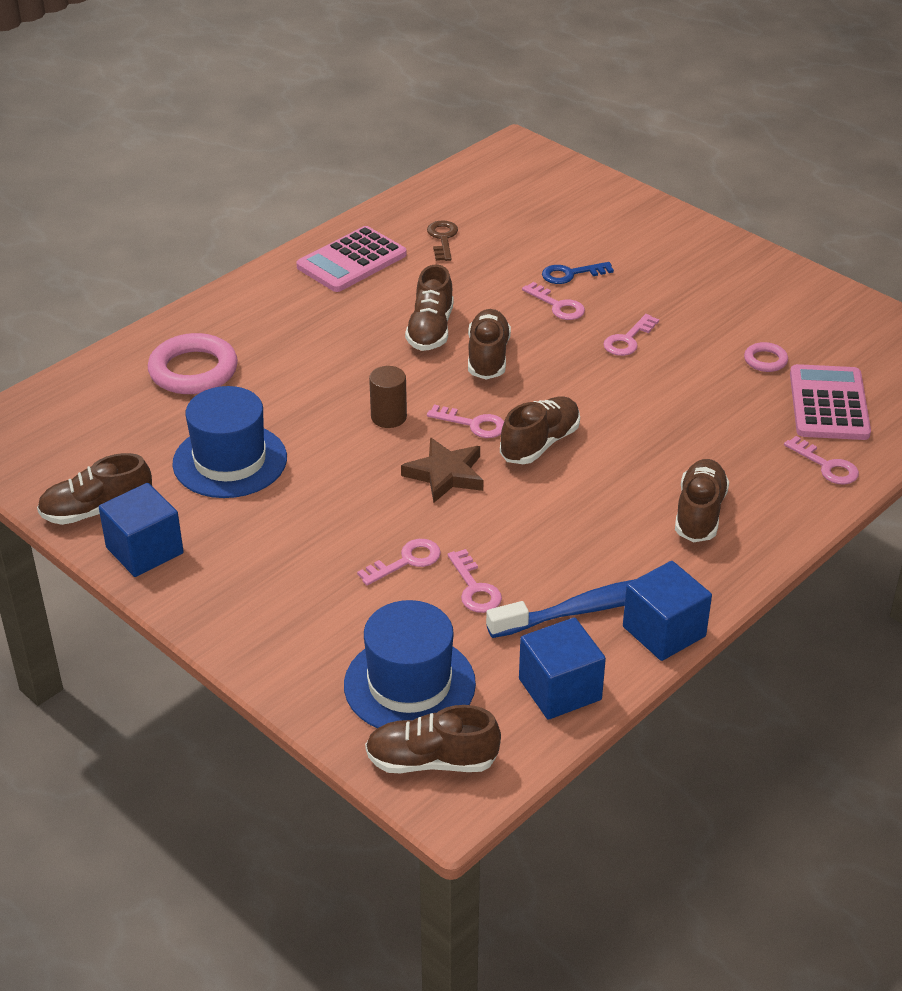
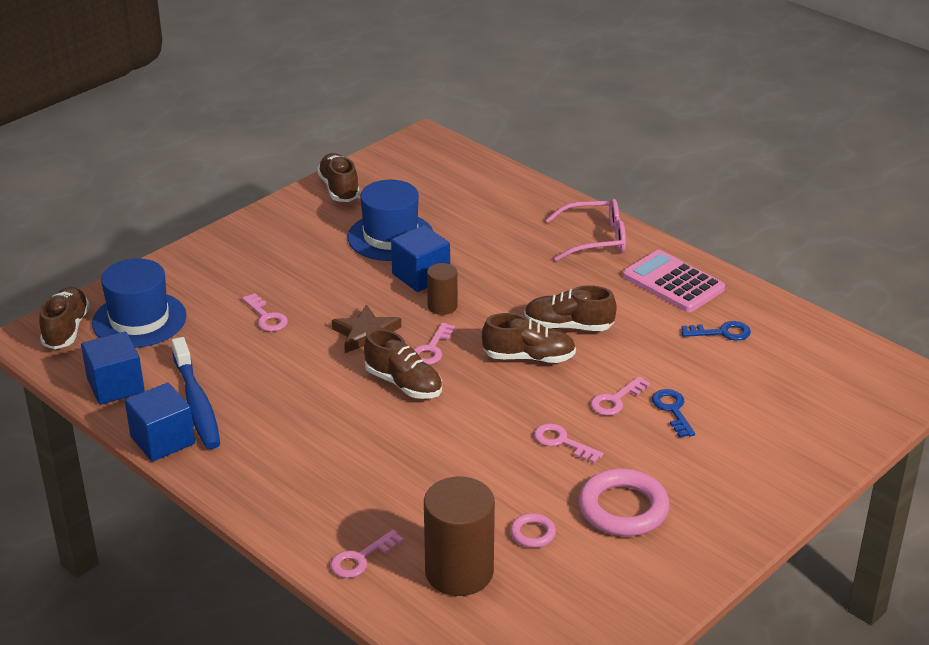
camera: 90 degrees right, 5 degrees down
blue cube [99,483,184,577] -> blue cube moved to [391,225,450,292]
pink ring [148,333,238,394] -> pink ring moved to [578,469,670,536]
brown key [427,221,458,261] -> blue key [681,321,751,341]
pink key [448,549,502,613] -> none
brown shoe [675,459,729,542] -> none
pink calculator [790,364,871,440] -> brown cylinder [424,477,495,596]
none -> pink glasses [545,199,626,261]

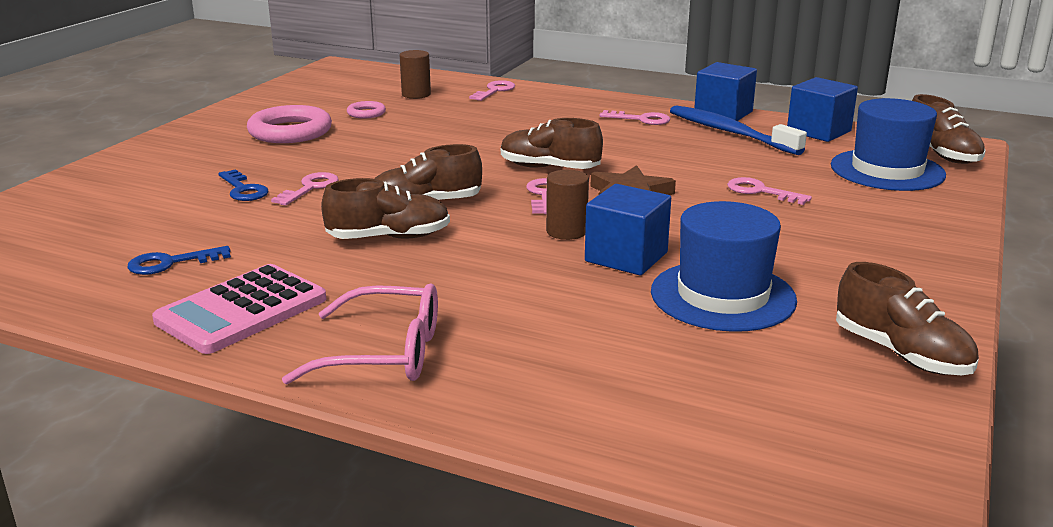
camera: 160 degrees right, 10 degrees down
brown cylinder [424,477,495,596] -> brown cylinder [400,50,431,99], size x0.54
pink key [534,423,604,463] -> pink key moved to [600,110,670,125]
pink glasses [545,199,626,261] -> pink glasses turned 150 degrees counterclockwise [282,283,438,384]
pink calculator [623,250,725,312] -> pink calculator turned 105 degrees clockwise [152,264,326,354]

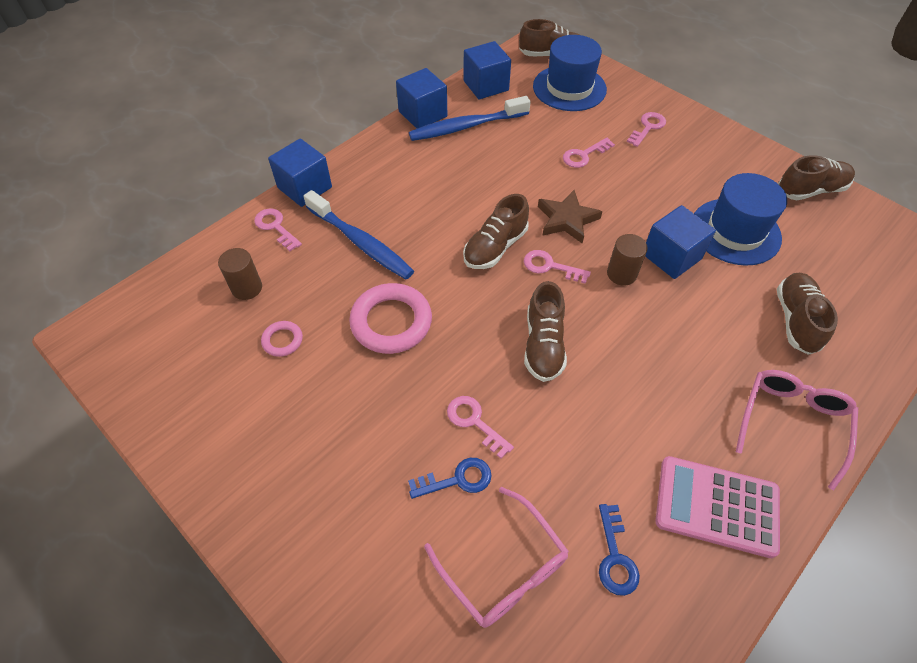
camera: 70 degrees left, 30 degrees up
pink calculator [152,264,326,354] -> pink calculator turned 135 degrees clockwise [656,456,780,558]
pink ring [247,105,332,143] -> pink ring moved to [349,283,432,354]
brown shoe [321,178,450,239] -> brown shoe moved to [777,273,838,355]
pink key [600,110,670,125] -> pink key moved to [627,112,666,147]
none -> blue cube [268,139,332,207]
none -> blue toothbrush [304,190,414,280]
none -> pink glasses [424,487,569,628]

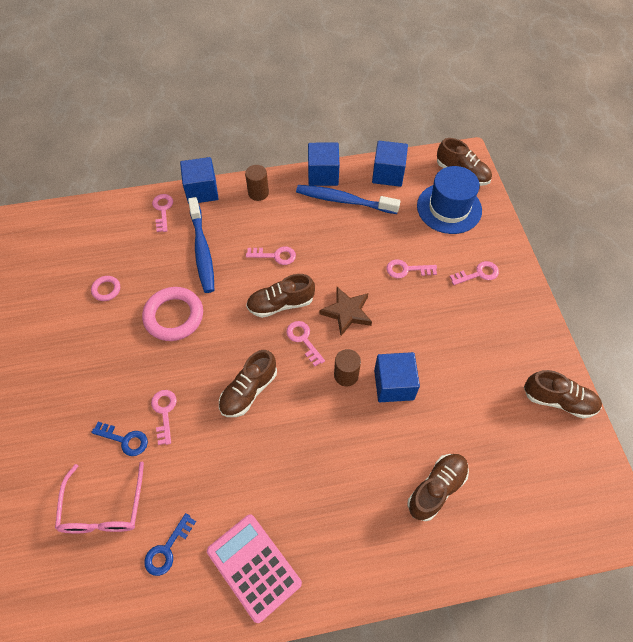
camera: 35 degrees right, 5 degrees up
brown cylinder [218,248,262,300] -> brown cylinder moved to [245,165,269,201]
blue hat [694,173,787,266] -> none
pink glasses [736,370,858,491] -> none
none -> pink key [246,247,296,265]

